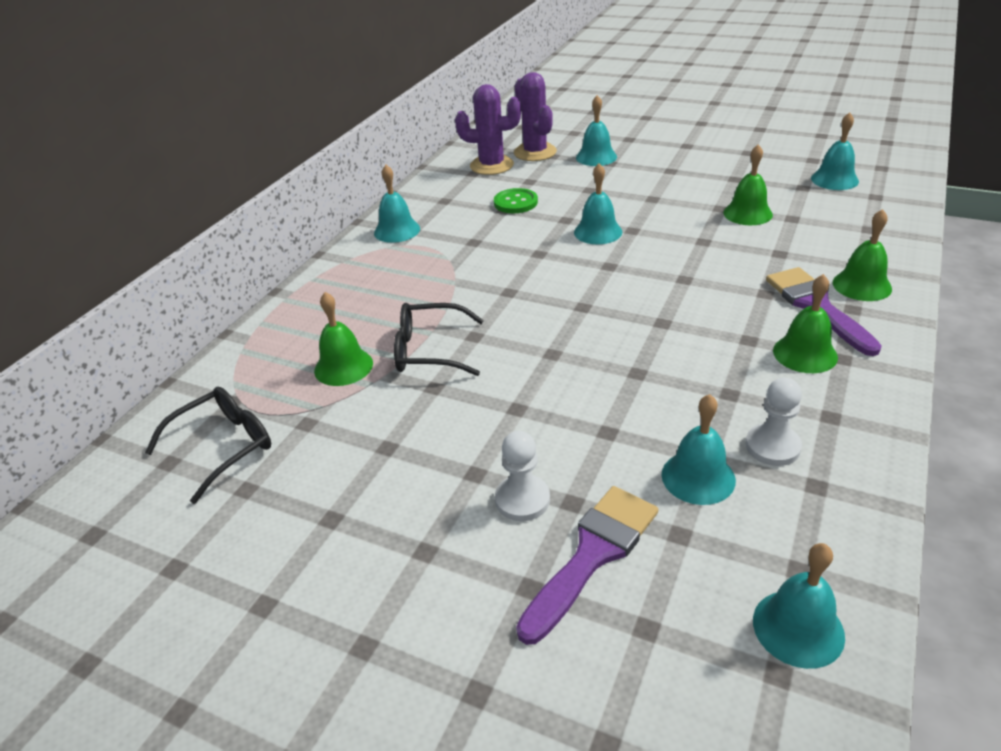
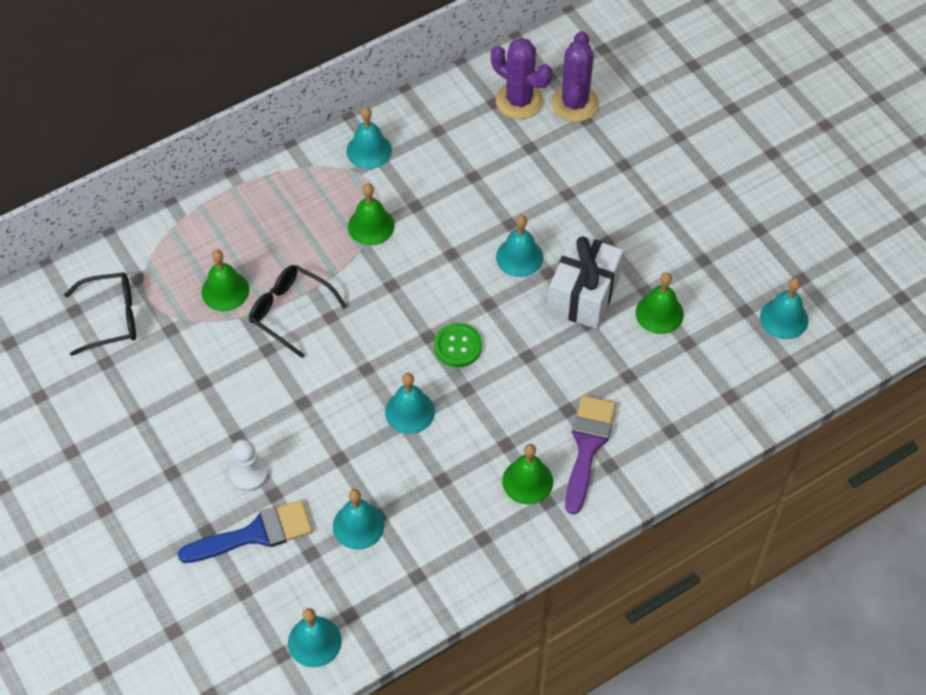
camera: 30 degrees right, 20 degrees up
green button [494,188,538,213] -> green button moved to [434,323,482,367]
purple brush [516,486,658,645] -> blue brush [177,500,312,563]
turquoise bell [576,95,617,166] -> turquoise bell moved to [385,373,435,434]
white pawn [746,378,802,466] -> none
green bell [833,209,892,301] -> green bell moved to [348,184,395,245]
none -> white gift [547,233,624,329]

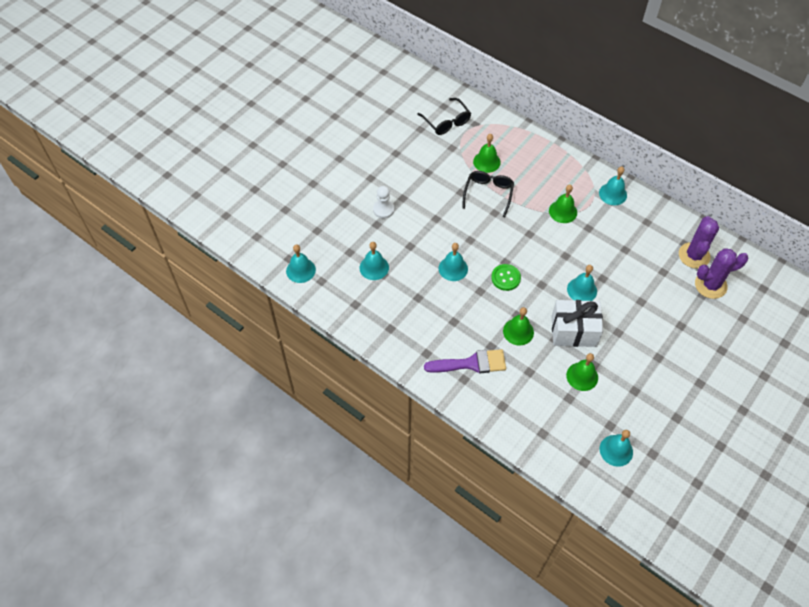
camera: 70 degrees right, 0 degrees up
blue brush [177,500,312,563] -> none
green bell [502,444,553,505] -> green bell moved to [503,307,534,346]

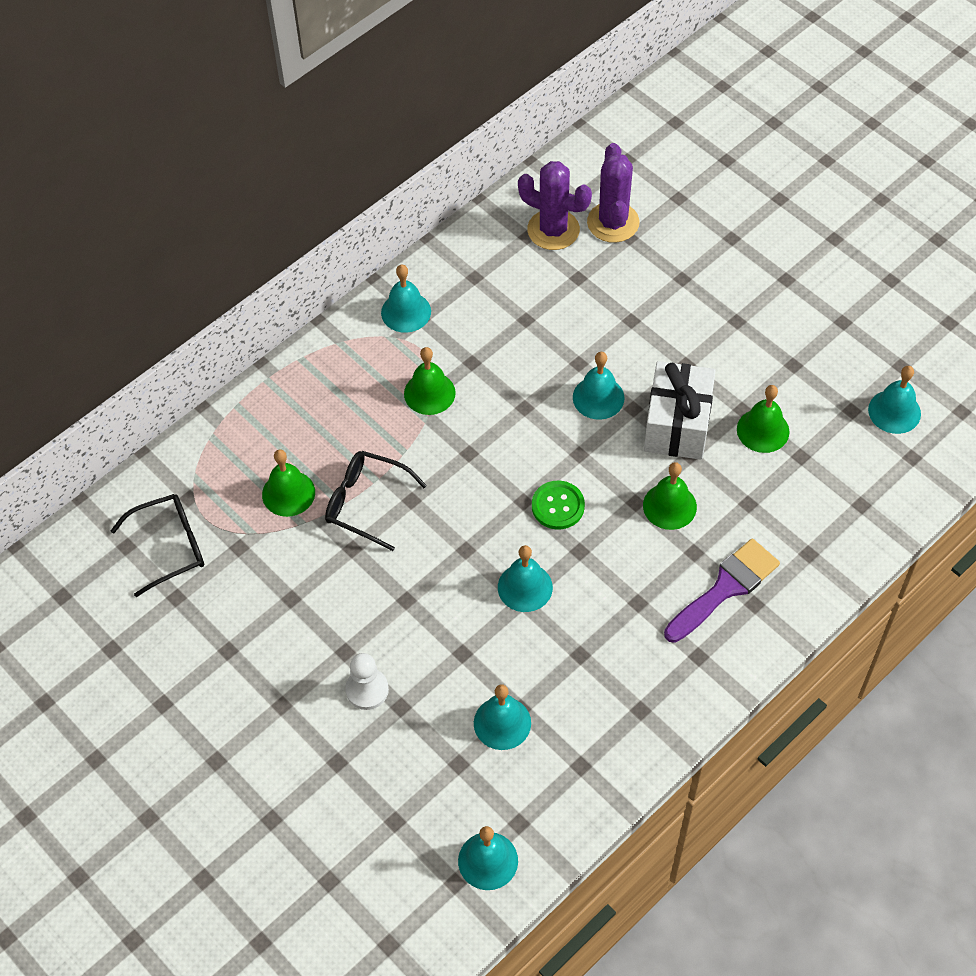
camera: 80 degrees left, 0 degrees up
purple brush [424,349,506,373] -> purple brush turned 45 degrees clockwise [664,538,780,643]

